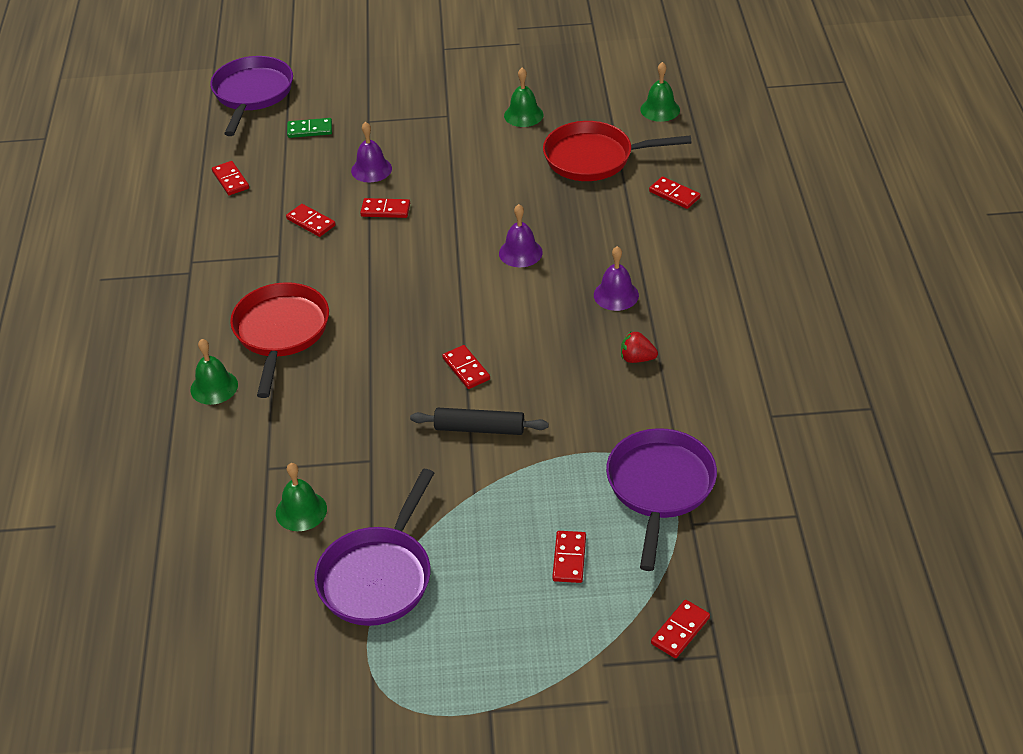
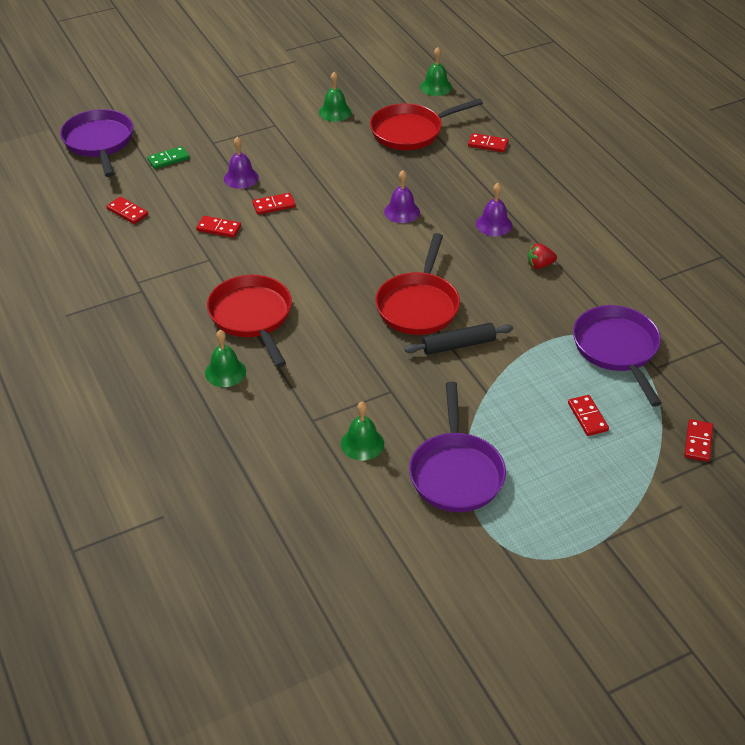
camera: 25 degrees left, 0 degrees up
red domino [442,345,490,389] -> red pan [375,233,460,335]

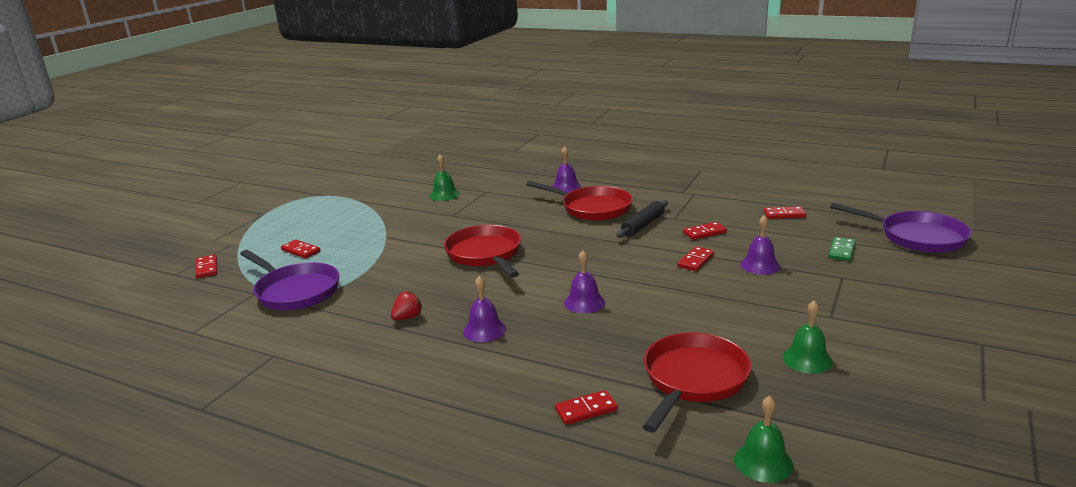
camera: 145 degrees right, 20 degrees down
green bell [205,330,246,387] -> purple bell [552,147,581,193]
black rolling pin [404,323,513,355] -> black rolling pin moved to [616,200,668,238]
purple pan [409,382,506,512] -> none

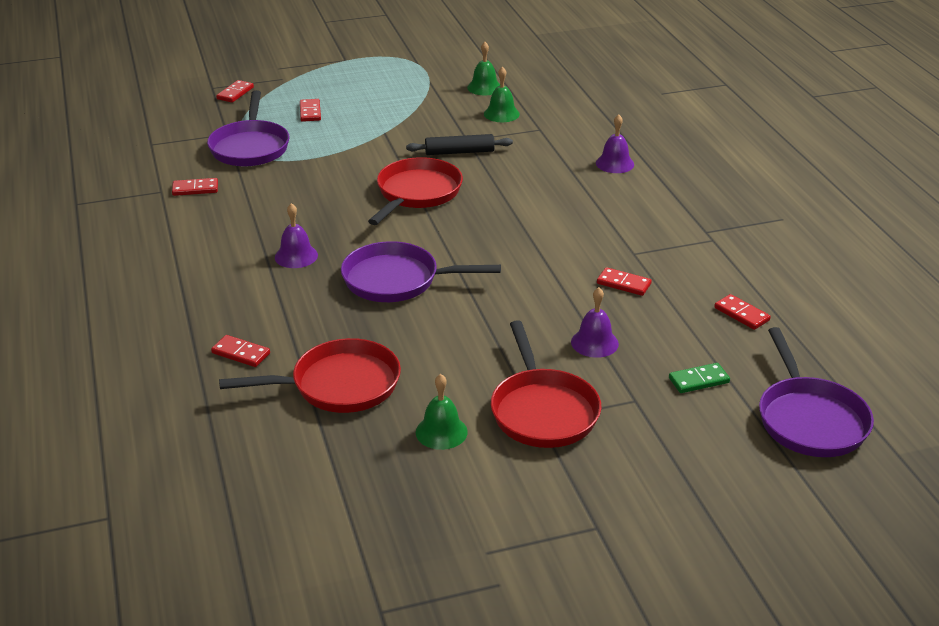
camera: 45 degrees right, 10 degrees up
red strawberry [391,291,423,320] -> none
red pan [526,181,633,221] -> red pan moved to [491,320,602,448]
purple bell [564,250,605,313] -> purple pan [341,241,501,302]
black rolling pin [616,200,668,238] -> black rolling pin moved to [406,134,513,155]
red domino [677,246,714,271] -> red domino moved to [172,178,218,196]
green bell [734,396,793,483] -> green bell moved to [467,42,500,95]

